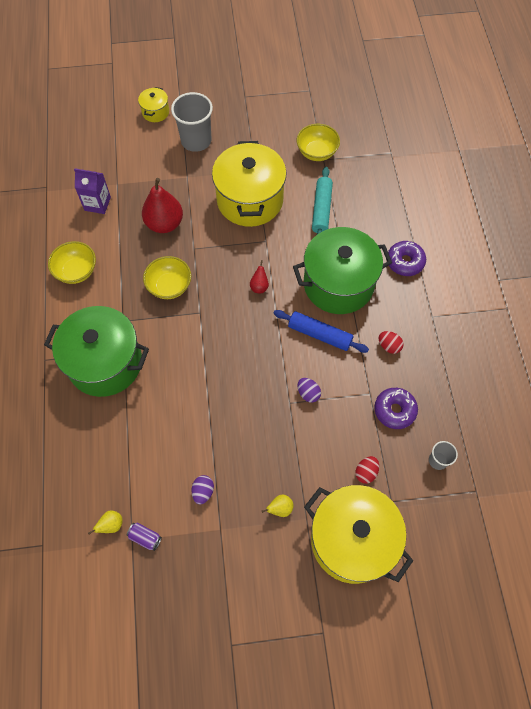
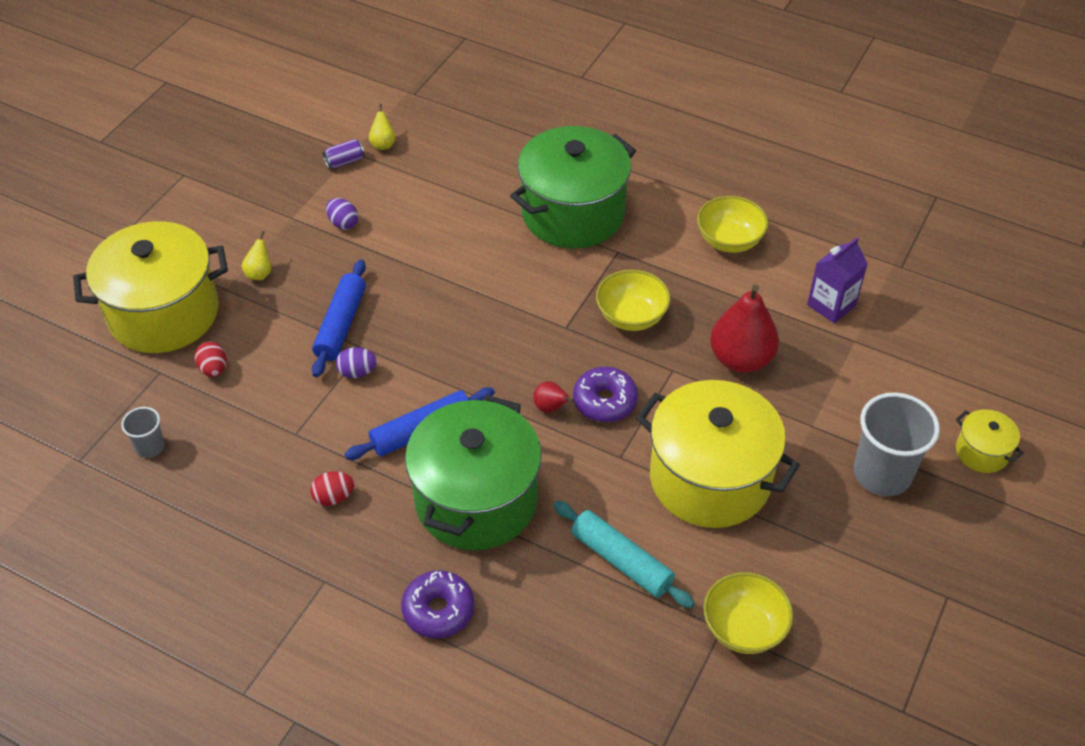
camera: 125 degrees right, 15 degrees down
purple donut [374,388,418,429] -> purple donut moved to [573,367,638,422]
none -> blue rolling pin [312,260,366,377]

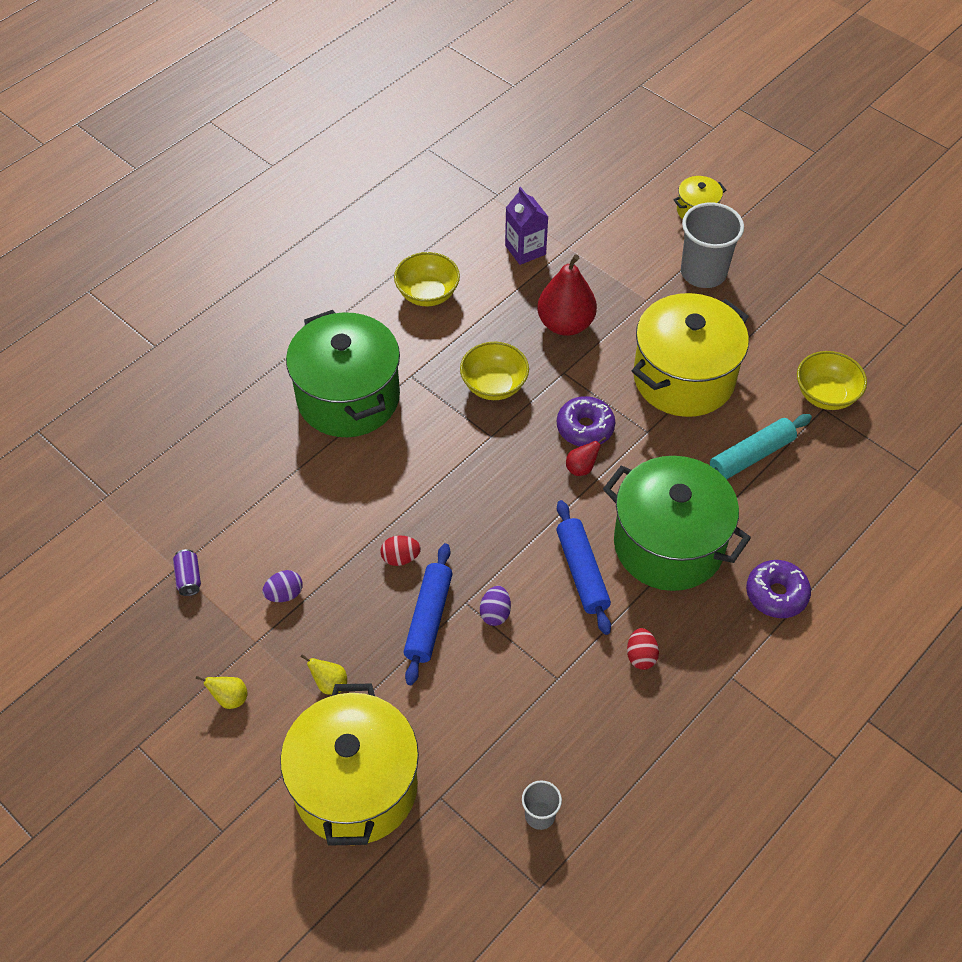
camera: 75 degrees left, 5 degrees up
red egg [195,342,227,377] -> red egg moved to [381,536,421,566]
blue rolling pin [312,260,366,377] -> blue rolling pin turned 75 degrees clockwise [404,543,453,685]
yellow pear [369,104,396,150] -> yellow pear moved to [195,676,248,709]

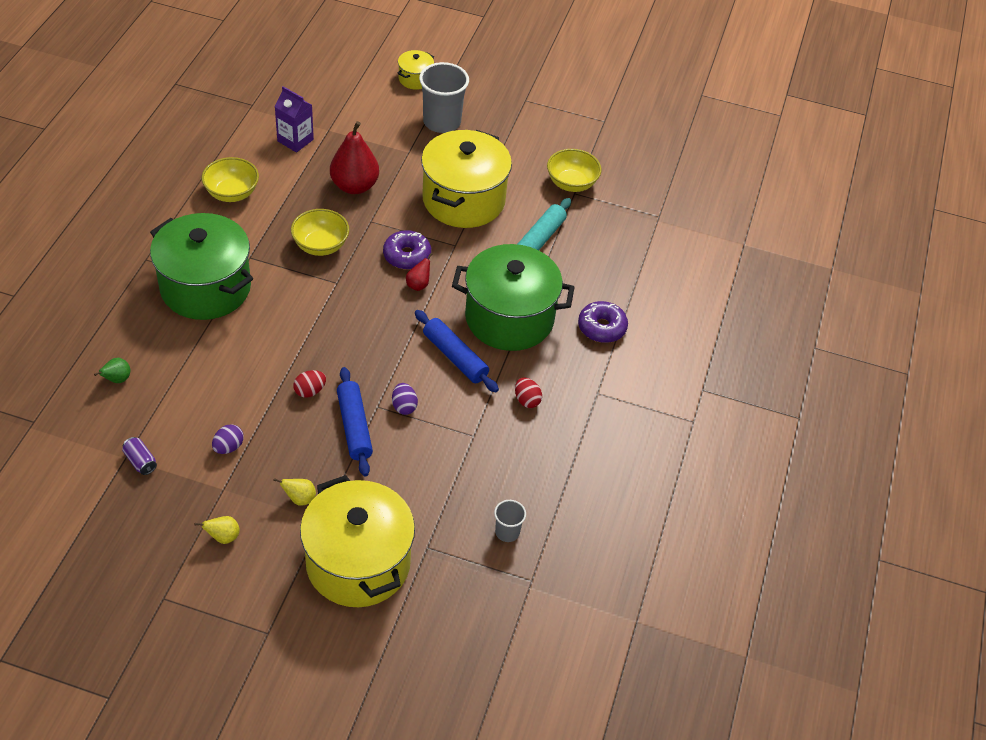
camera: 30 degrees left, 5 degrees down
none -> green pear [94,358,130,383]

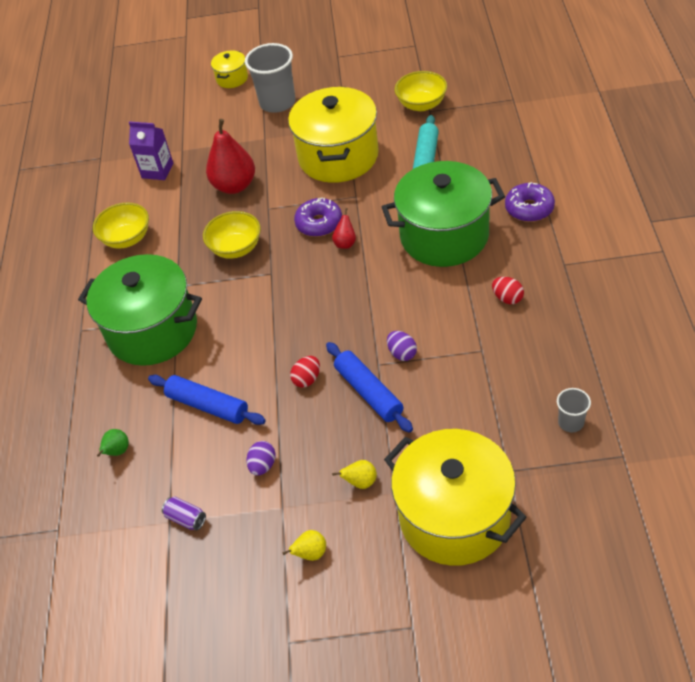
camera: 10 degrees left, 0 degrees up
blue rolling pin [415,310,499,393] -> blue rolling pin moved to [148,375,266,425]

